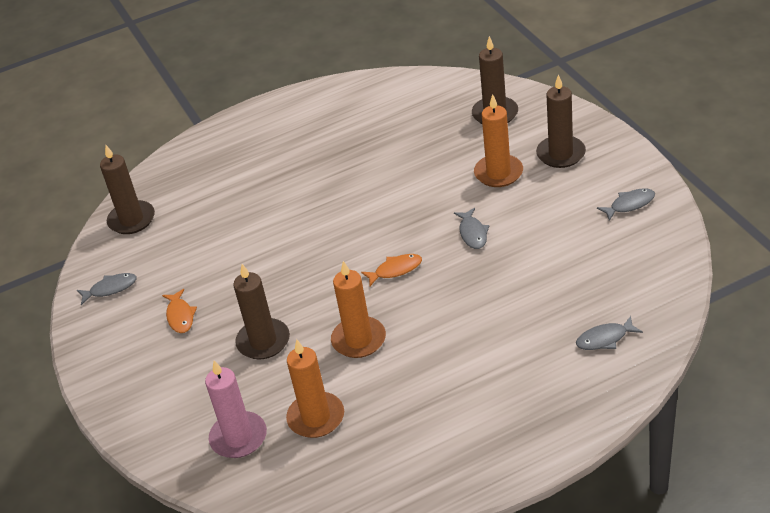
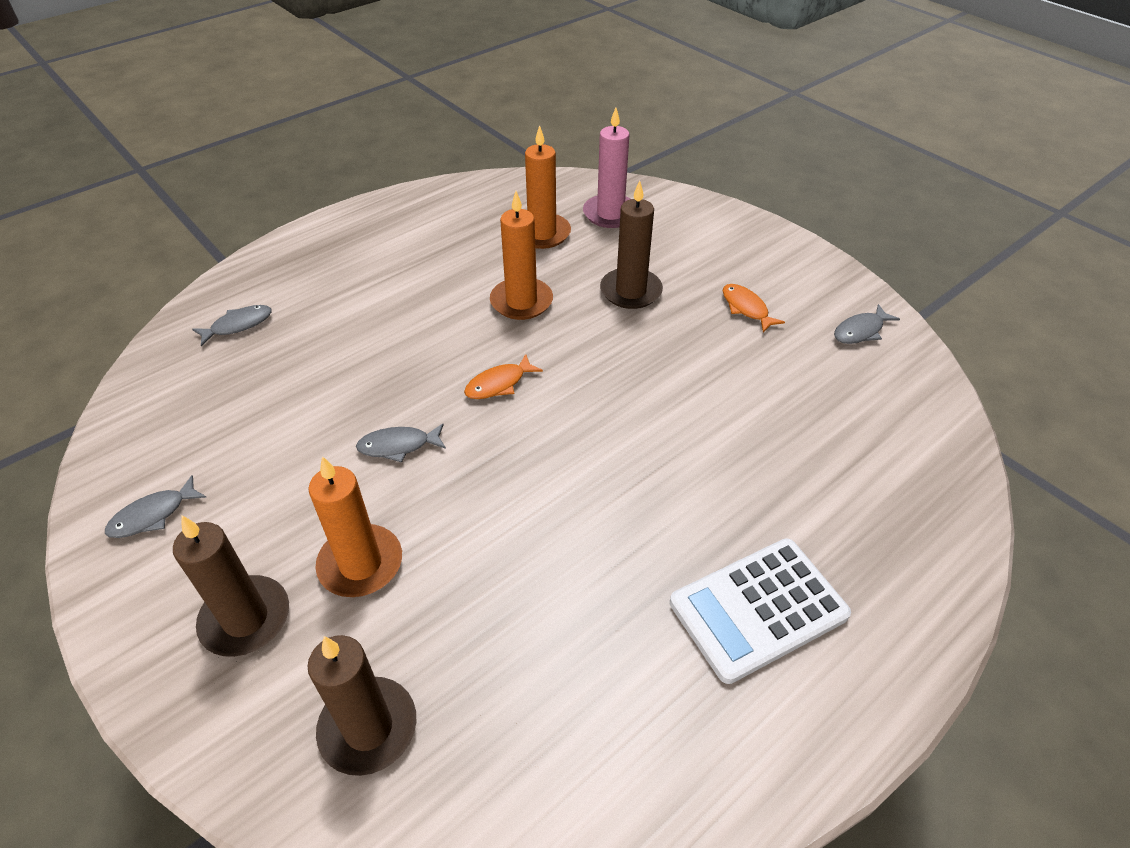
camera: 160 degrees right, 5 degrees up
brown candle [100,145,155,234] -> none
grey fish [454,208,489,249] -> grey fish turned 75 degrees counterclockwise [356,424,446,462]
none -> white calculator [670,538,851,684]

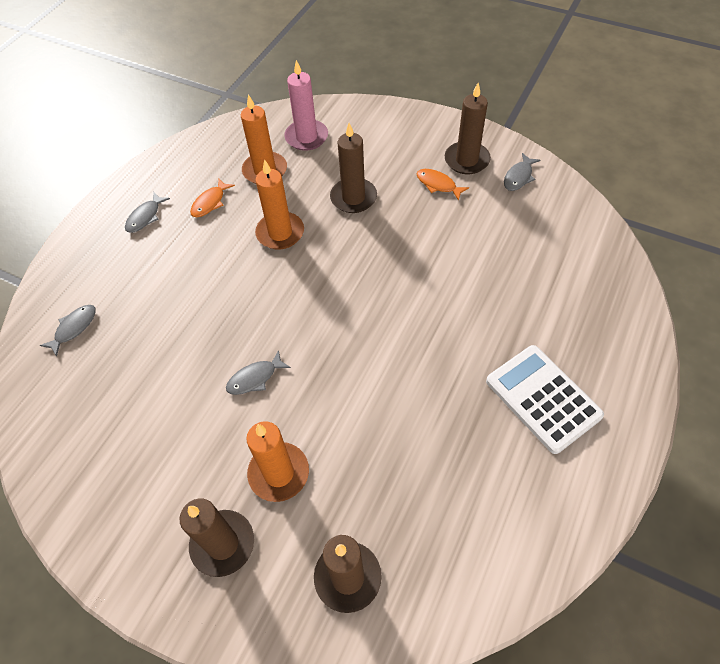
camera: 20 degrees left, 10 degrees up
grey fish [105,475,206,538] -> grey fish moved to [125,192,170,233]
orange fish [464,354,543,399] -> orange fish moved to [190,179,235,217]
white calculator [670,538,851,684] -> white calculator turned 105 degrees clockwise [486,345,604,454]
none -> brown candle [445,83,491,174]

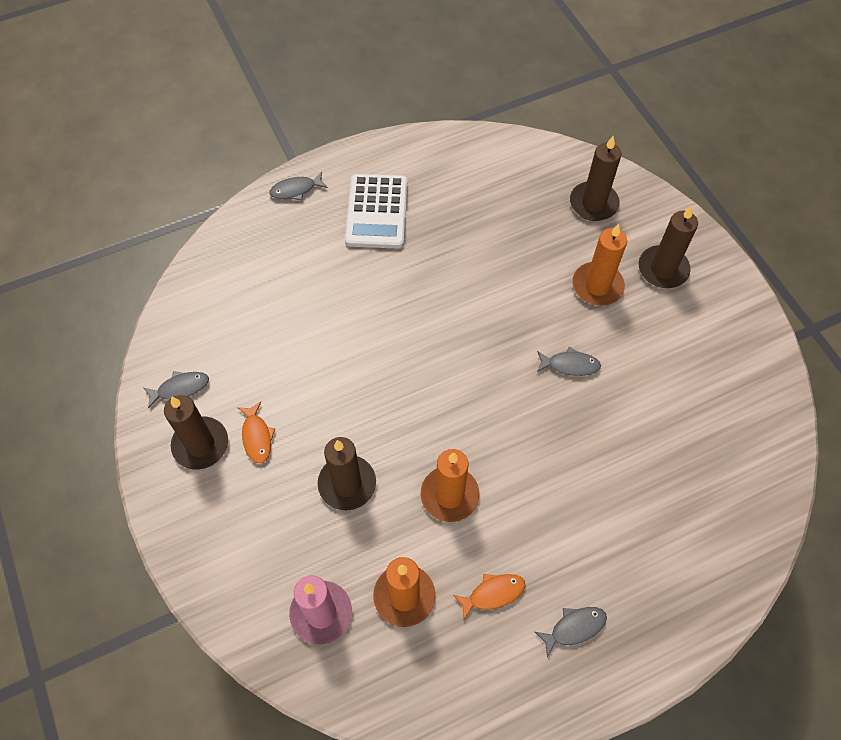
camera: 145 degrees left, 5 degrees up
grey fish [40,305,96,357] -> grey fish moved to [269,172,328,200]

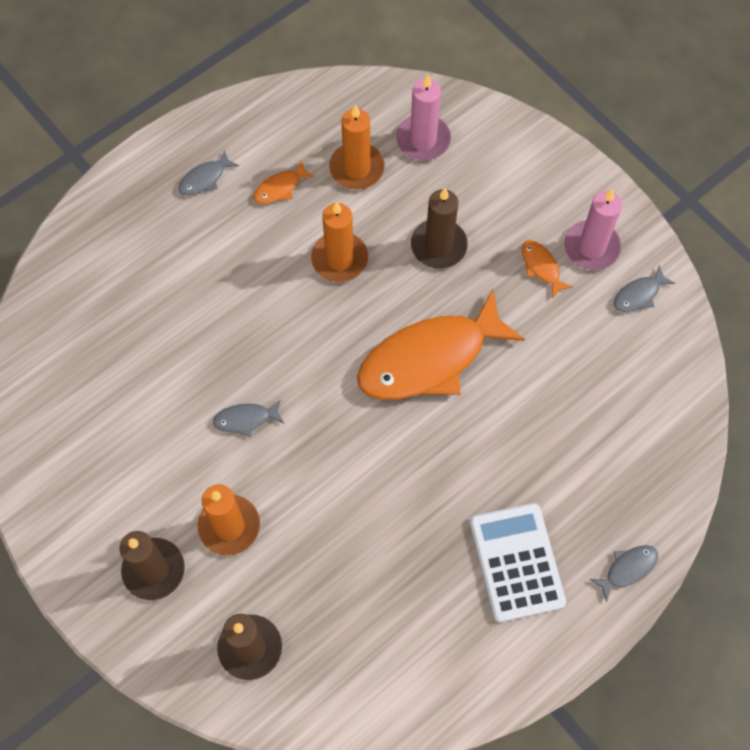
camera: 165 degrees right, 5 degrees up
brown candle [164,395,228,470] -> pink candle [564,189,622,270]
none -> orange fish [357,290,525,400]

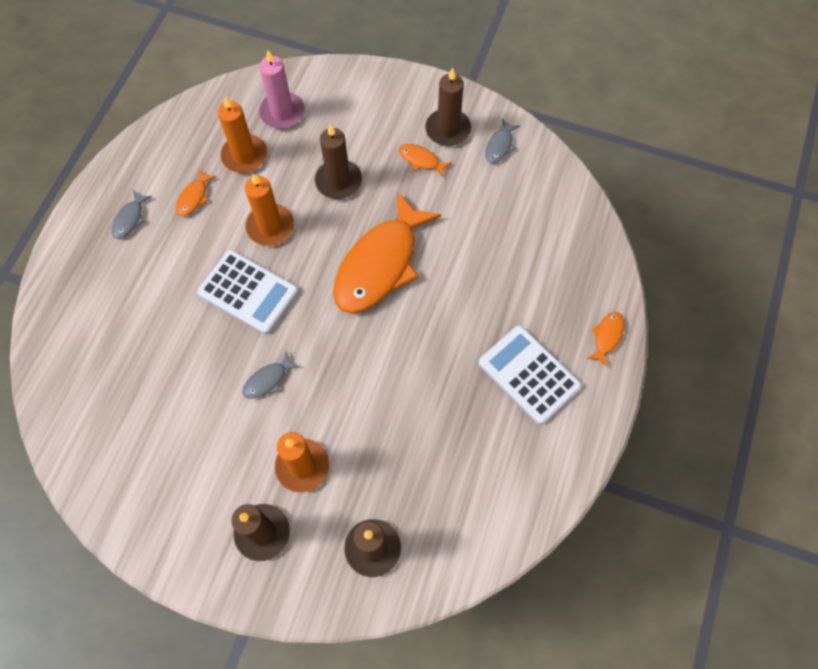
camera: 30 degrees left, 0 degrees up
pink candle [564,189,622,270] -> brown candle [425,68,471,146]
grey fish [590,545,658,602] -> orange fish [587,312,625,367]
none -> white calculator [197,250,298,334]

